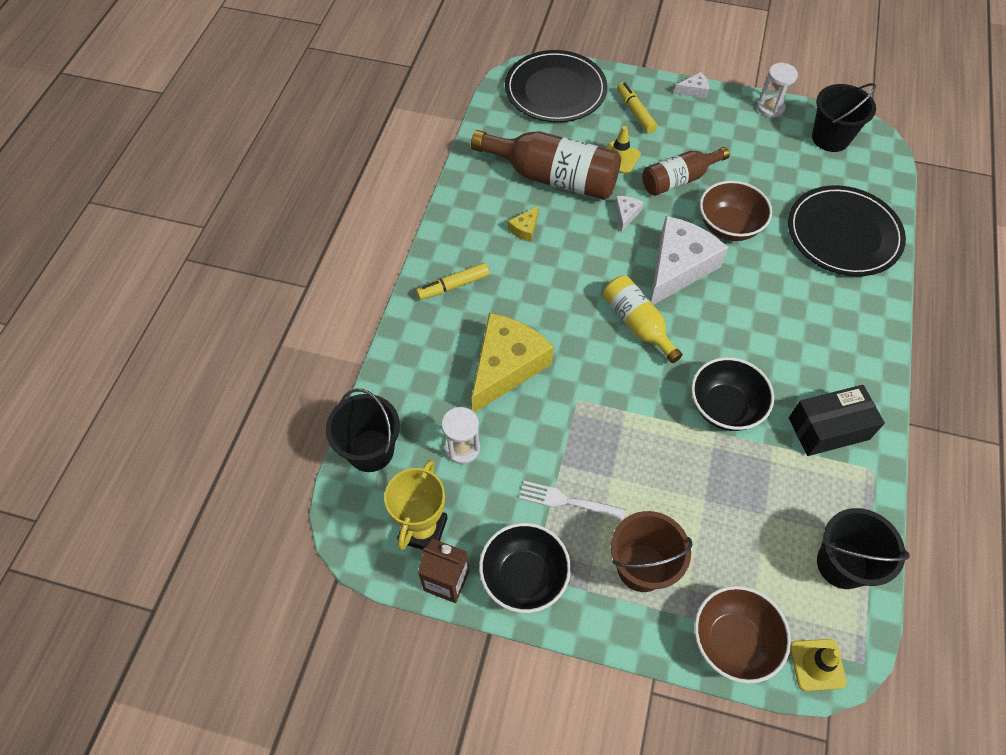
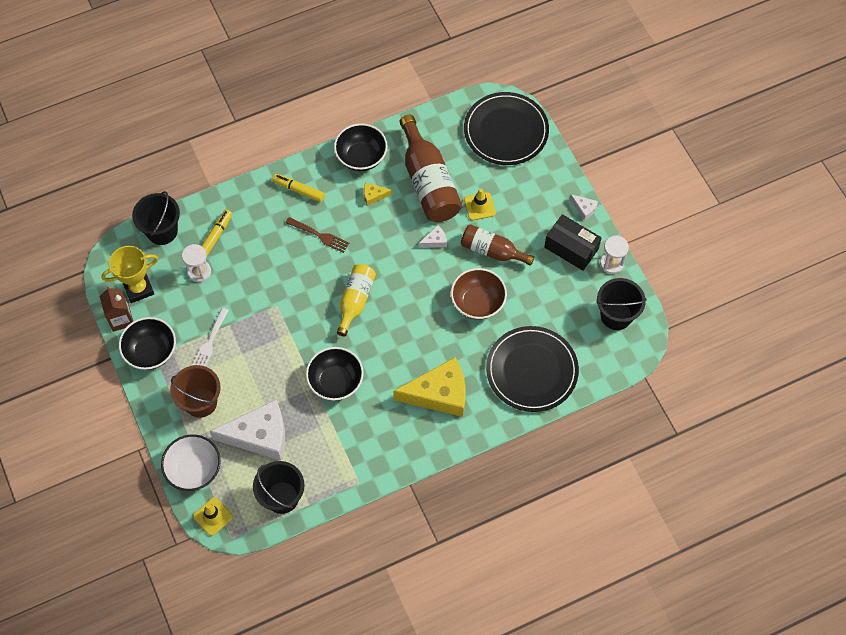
camera: 50 degrees right, 5 degrees up
yellow cheese [472,313,554,413] -> yellow cheese moved to [393,357,466,417]
white fork [519,481,626,520] -> white fork turned 135 degrees counterclockwise [192,308,229,367]
yellow marker [617,82,657,133] -> yellow marker moved to [201,209,232,258]
white cheese [651,216,728,305] -> white cheese moved to [210,400,285,460]
brown bowl [694,586,791,684] -> white bowl [161,435,221,491]
black box [789,385,885,456] -> black box moved to [544,214,602,271]
none -> brown fork [286,217,349,253]
none -> black bowl [334,123,388,171]

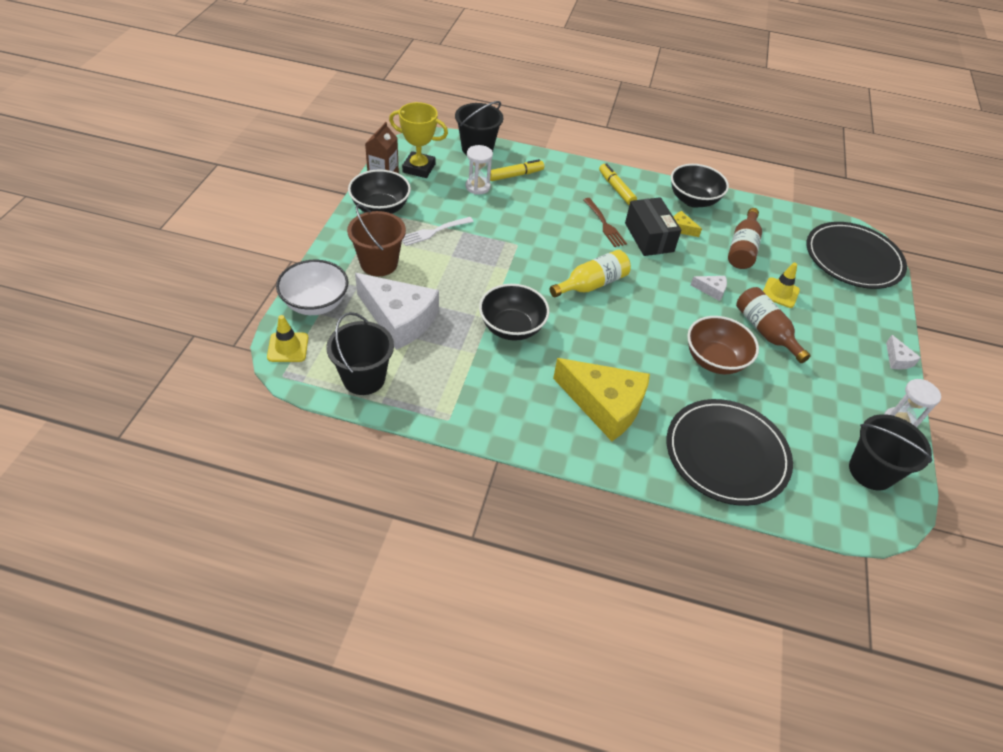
camera: 35 degrees right, 15 degrees down
brown bottle [400,115,462,222] -> brown bottle [728,208,762,269], size x0.62
black box [544,214,602,271] -> black box moved to [625,197,681,256]

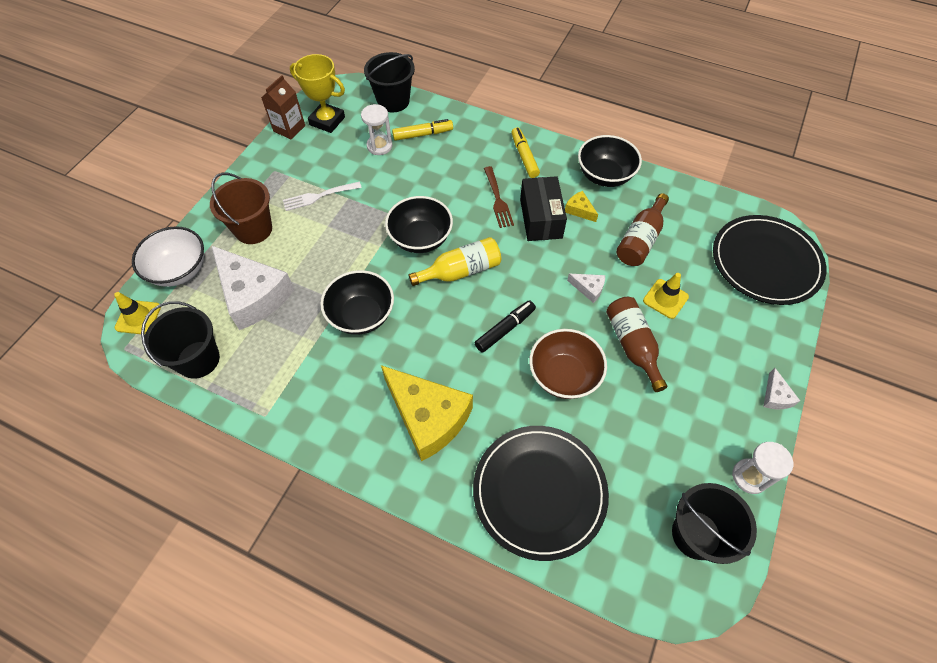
camera: 15 degrees right, 10 degrees up
black bowl [348,169,411,214] -> black bowl moved to [385,196,453,253]
none -> black marker [475,300,536,353]

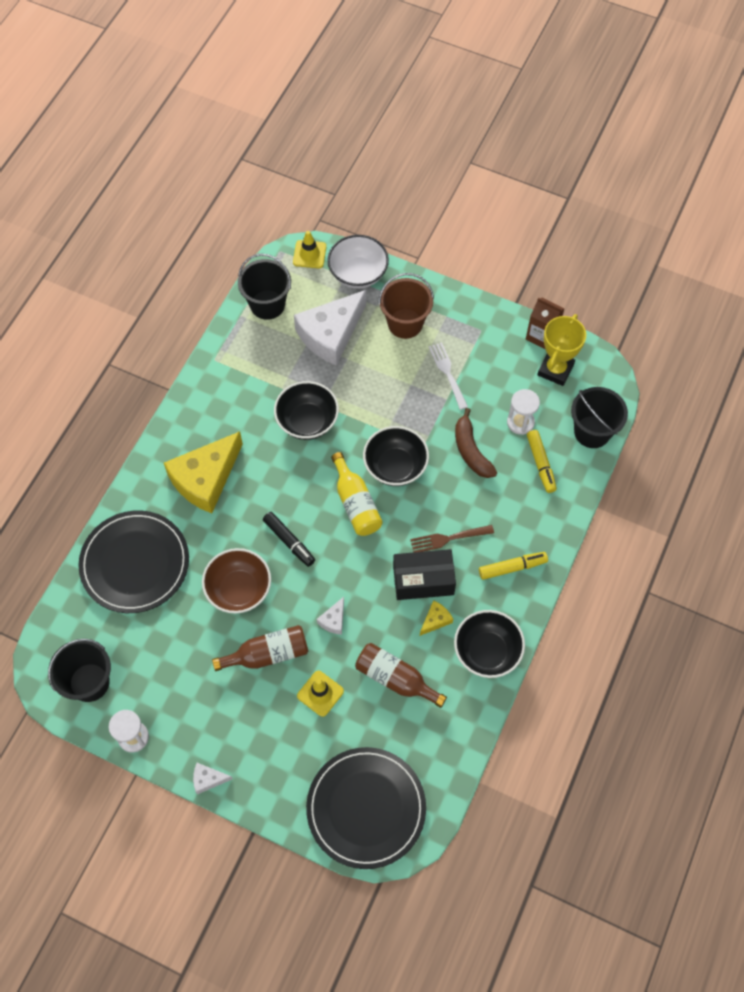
camera: 90 degrees right, 5 degrees up
none -> brown banana [455,408,497,478]

